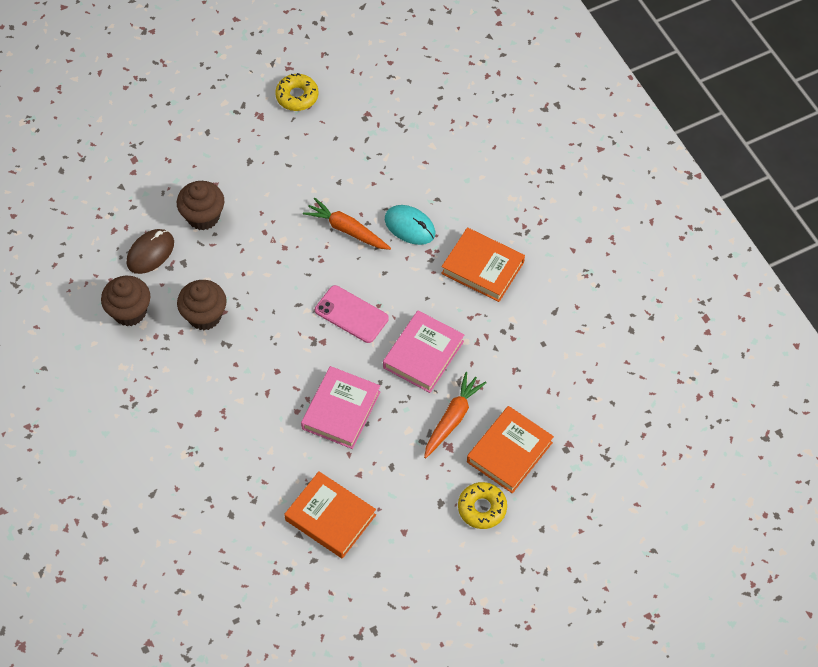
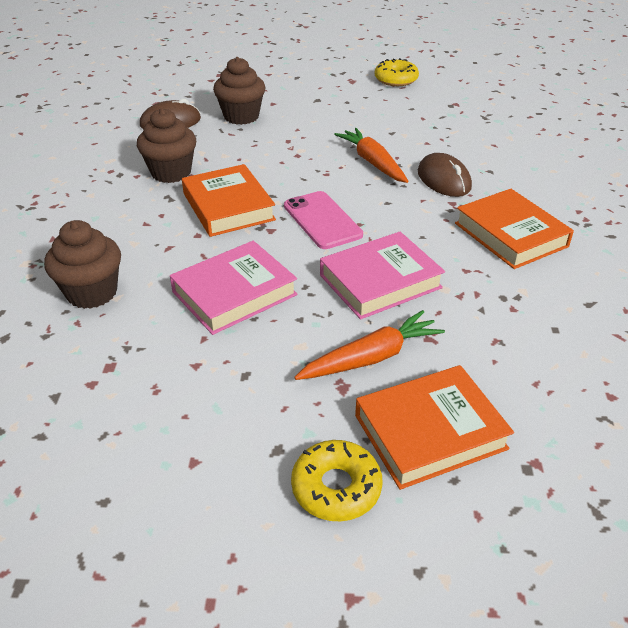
camera: 30 degrees right, 20 degrees down
brown cupcake [101,276,151,326] -> brown cupcake moved to [44,220,121,309]
orange book [284,471,376,559] -> orange book moved to [182,164,276,237]
turquoise mouse [385,205,435,245] -> brown mouse [418,153,472,197]

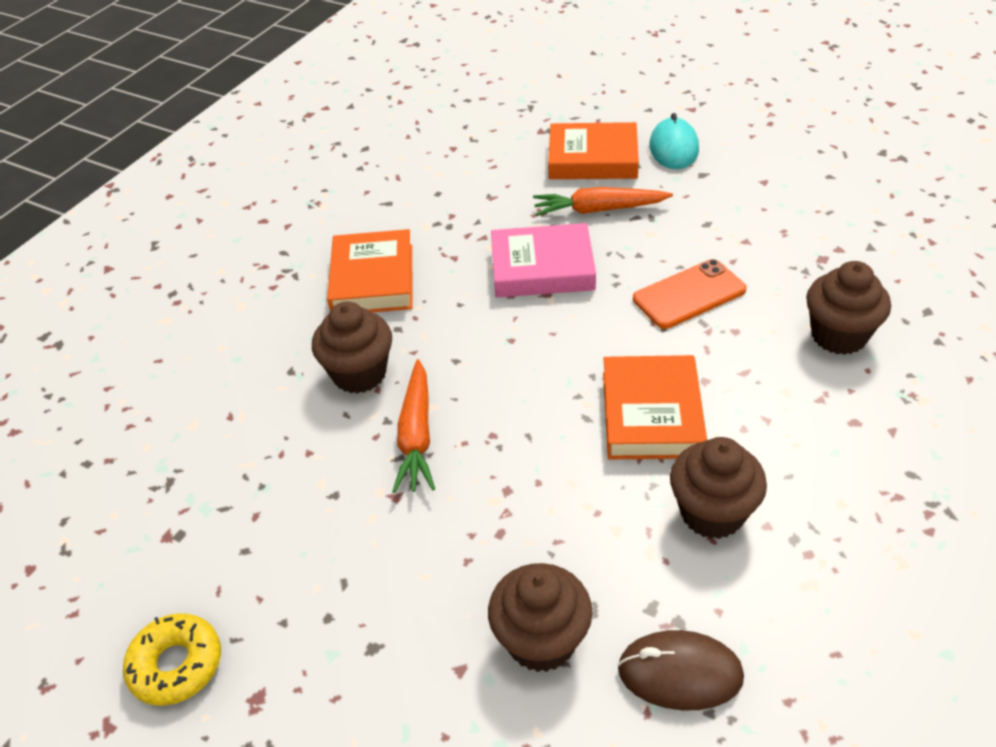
camera: 150 degrees left, 5 degrees up
pink book [170,241,298,335] -> orange phone [633,259,747,329]
pink phone [284,191,363,249] -> none
yellow donut [291,440,382,521] -> turquoise mouse [649,113,699,169]
brown mouse [418,153,472,197] -> brown cupcake [312,301,392,394]

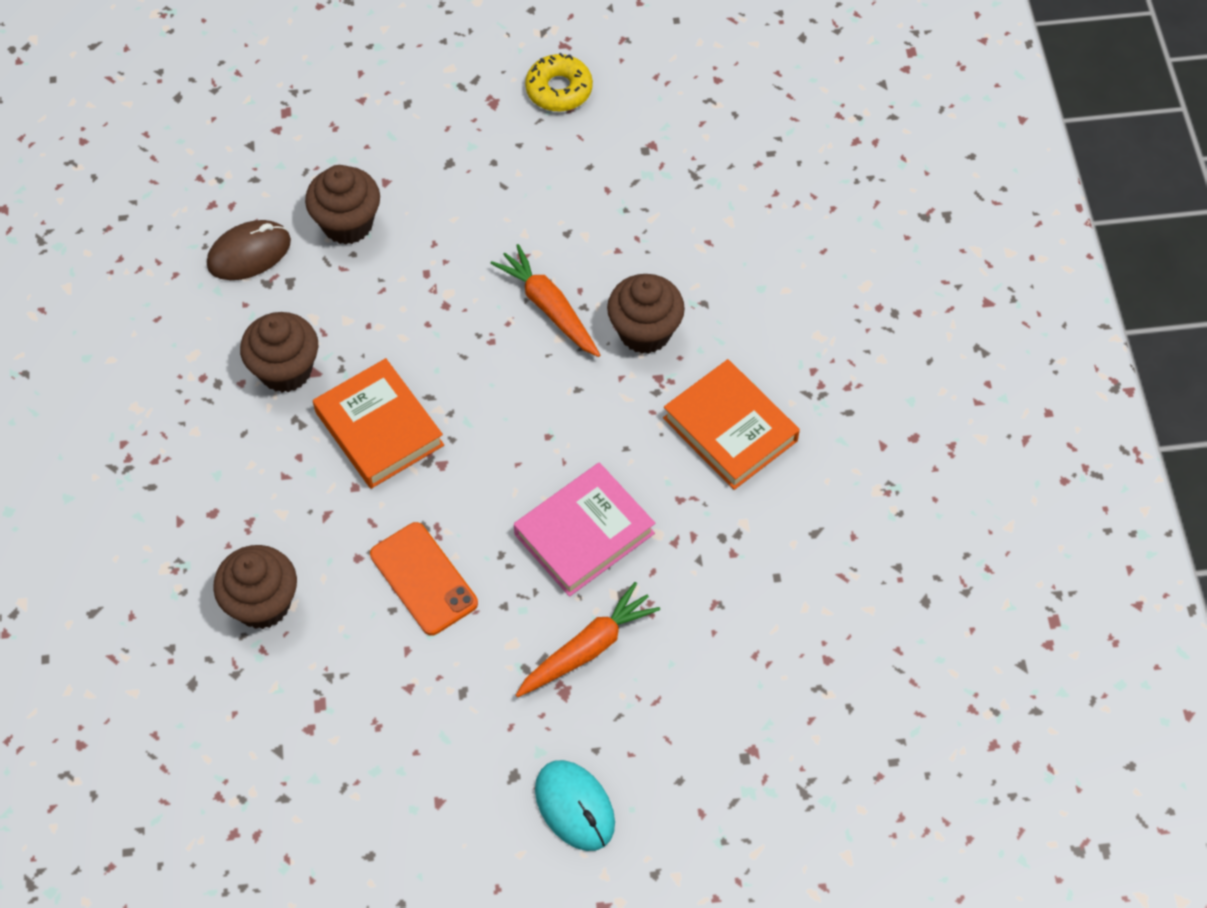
camera: 140 degrees right, 15 degrees up
orange book [548,122,639,179] -> none
orange phone [633,259,747,329] -> orange phone turned 60 degrees counterclockwise [370,522,478,635]

